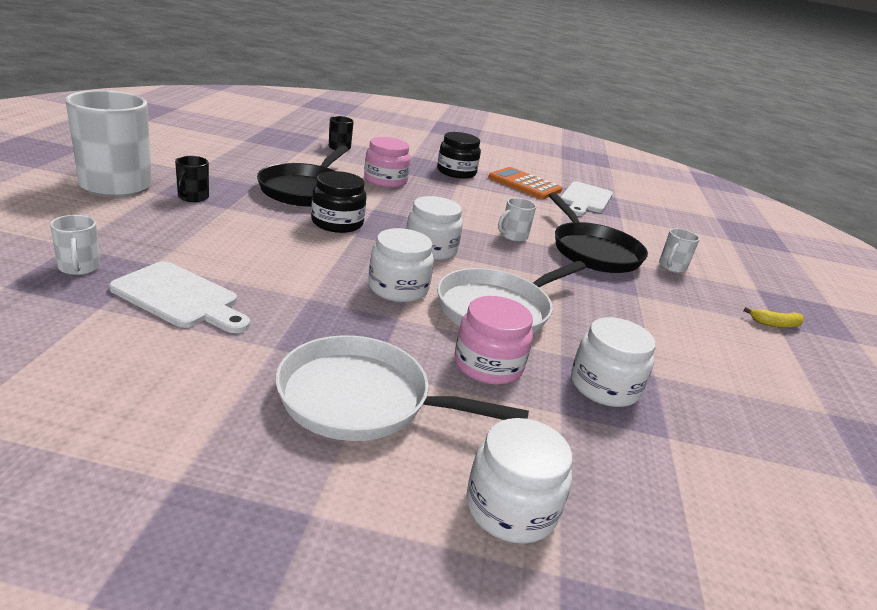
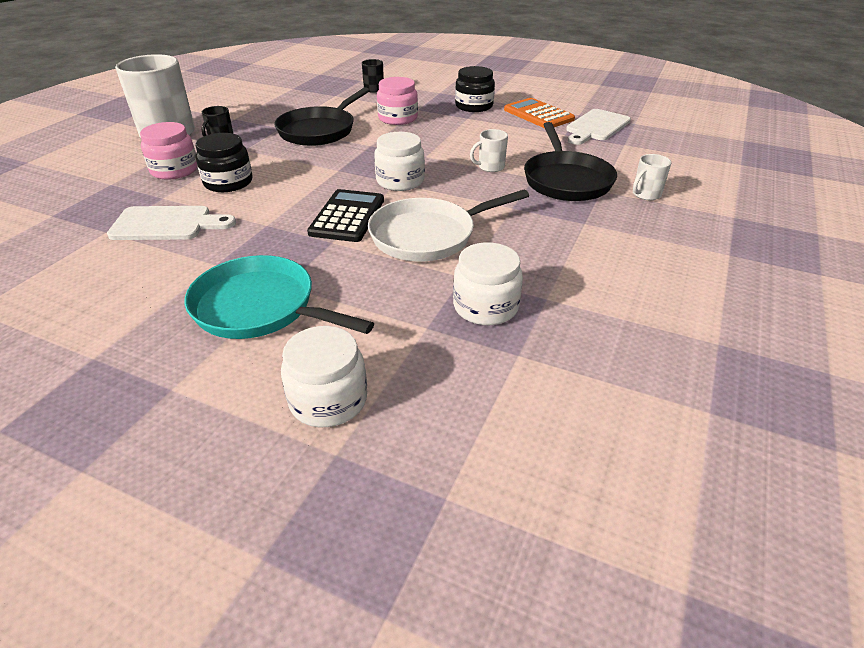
camera: 20 degrees right, 10 degrees up
white mug [50,215,101,275] -> none
white cutting board [109,261,250,333] -> white cutting board turned 45 degrees counterclockwise [107,206,236,240]
white pan [276,335,529,441] -> turquoise pan [184,255,374,339]
black jar [311,171,366,233] -> black jar moved to [195,133,253,192]
white jar [368,228,434,302] -> black calculator [307,189,384,242]
pink jar [454,296,533,385] -> pink jar moved to [140,122,197,179]
yellow banana [743,307,804,328] -> none

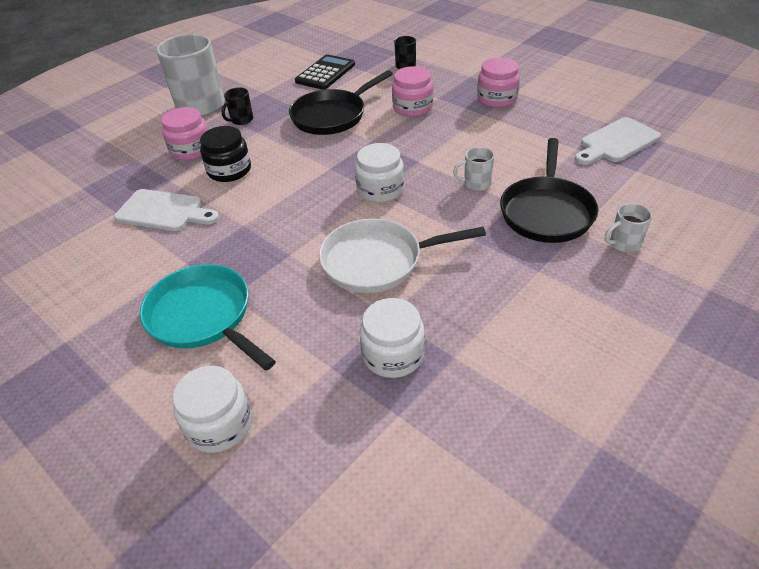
camera: 20 degrees right, 5 degrees up
black calculator [307,189,384,242] -> black calculator moved to [295,54,355,90]
black jar [455,66,495,112] -> pink jar [477,57,520,108]
orange calculator [504,98,575,128] -> none

